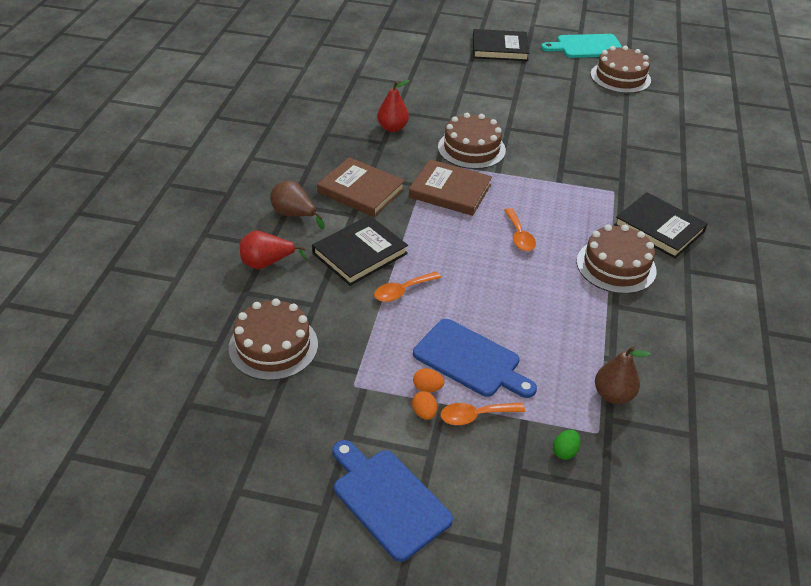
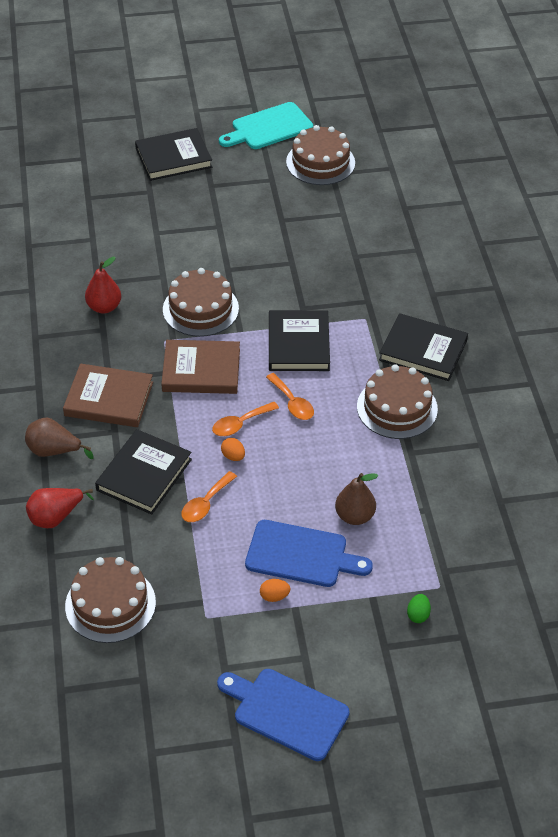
camera: 20 degrees left, 5 degrees up
orange egg [412,391,437,420] -> orange egg moved to [221,438,245,461]
orange spoon [440,402,525,425] -> orange spoon moved to [212,402,279,436]
brown pear [595,346,651,404] -> brown pear moved to [335,473,378,525]
none -> black book [269,310,330,371]

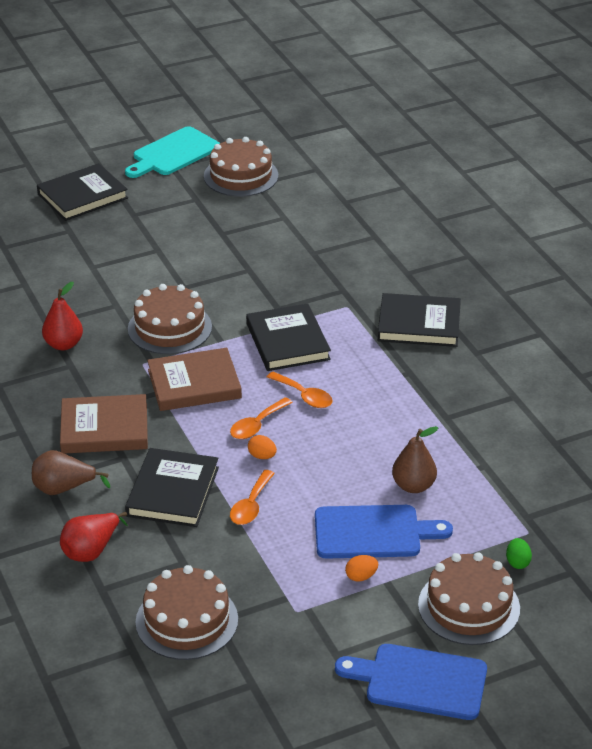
camera: 15 degrees left, 10 degrees down
brown cake [357,364,438,439] -> brown cake moved to [418,553,520,645]

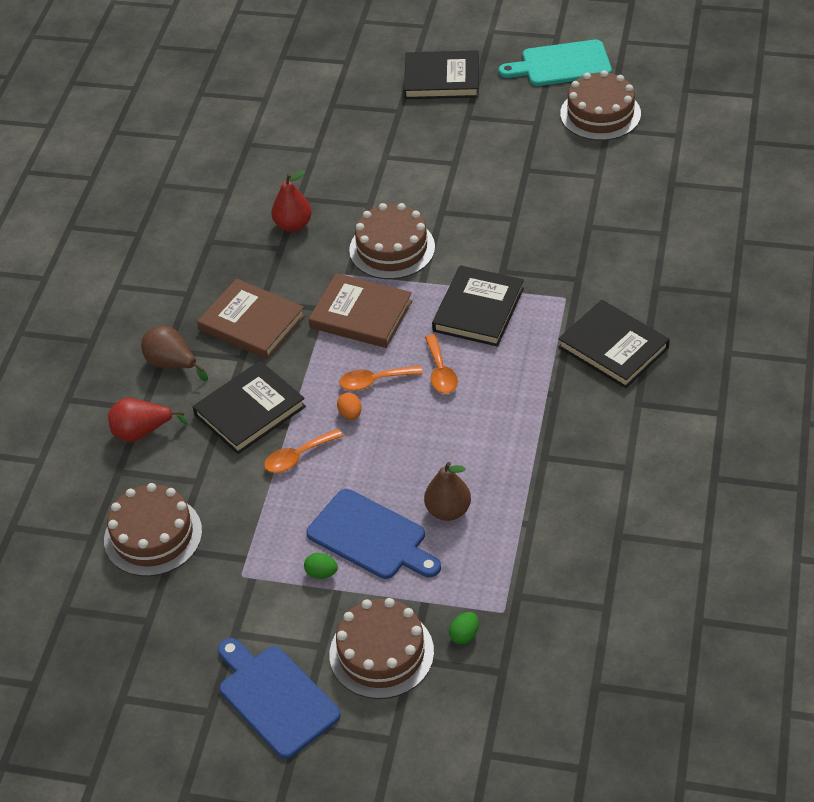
camera: 40 degrees right, 10 degrees up
orange egg [345,555,378,582] -> green egg [304,553,338,579]

